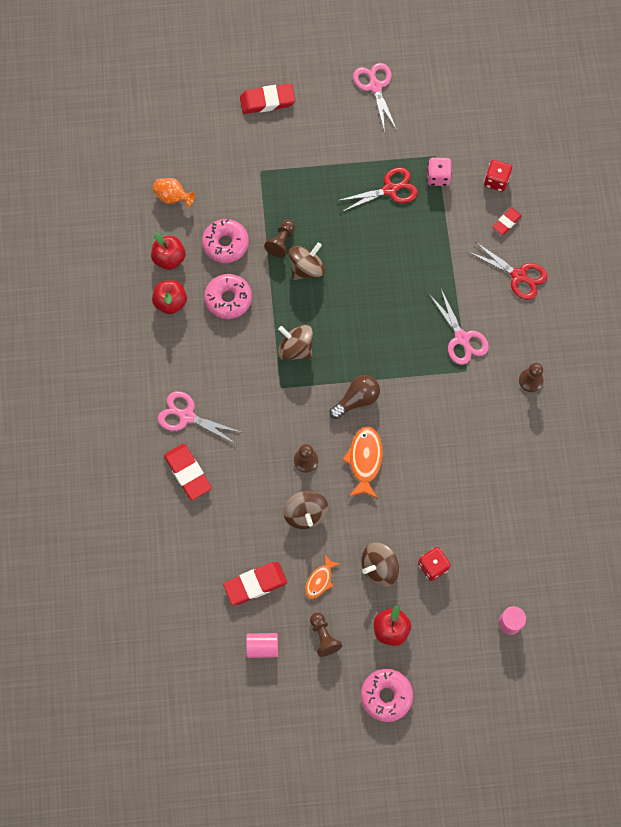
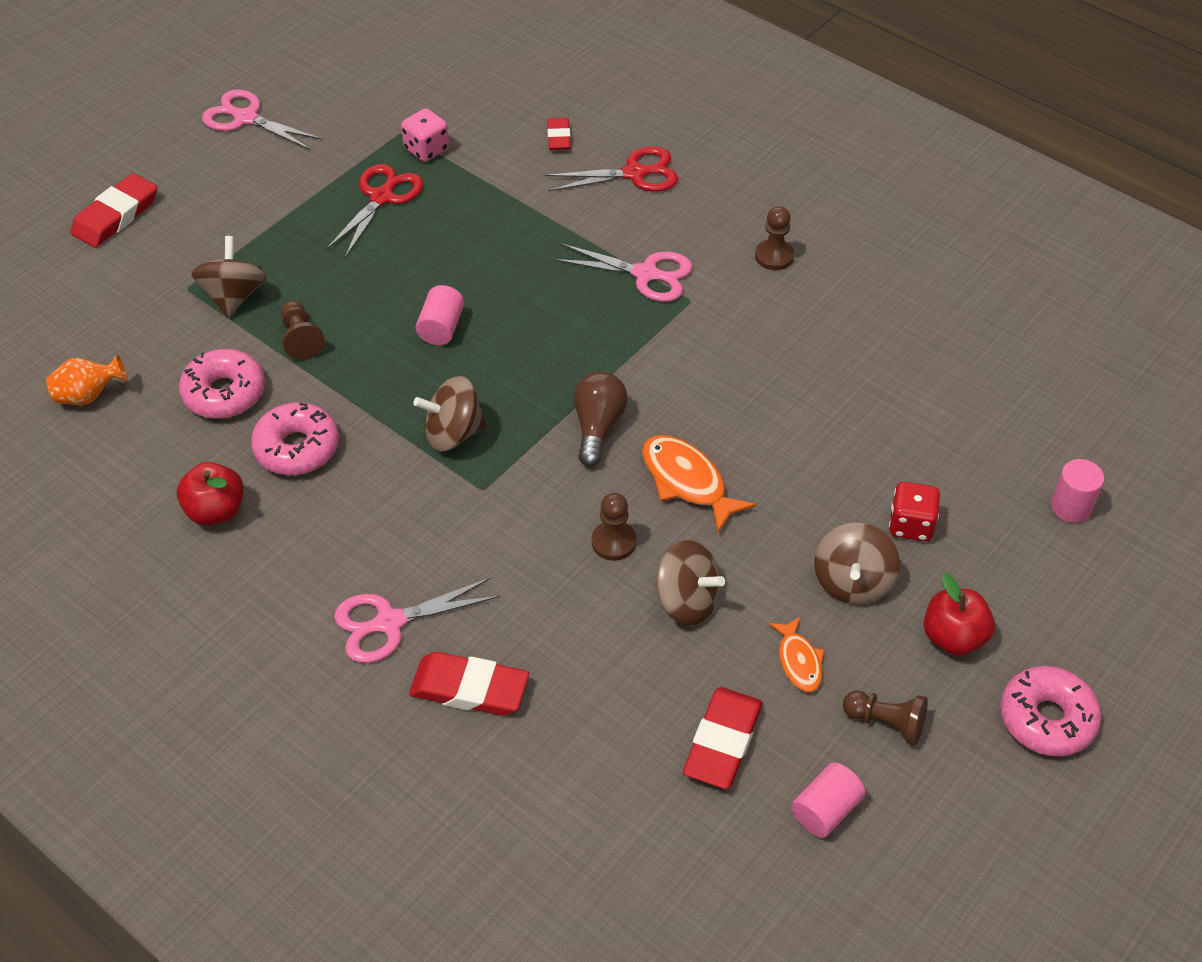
camera: 45 degrees left, 20 degrees down
red apple [151,233,185,270] -> none
brown spinning top [289,242,325,280] -> brown spinning top moved to [191,236,266,318]
red dice [484,160,512,192] -> none
none -> pink cylinder [416,285,464,345]

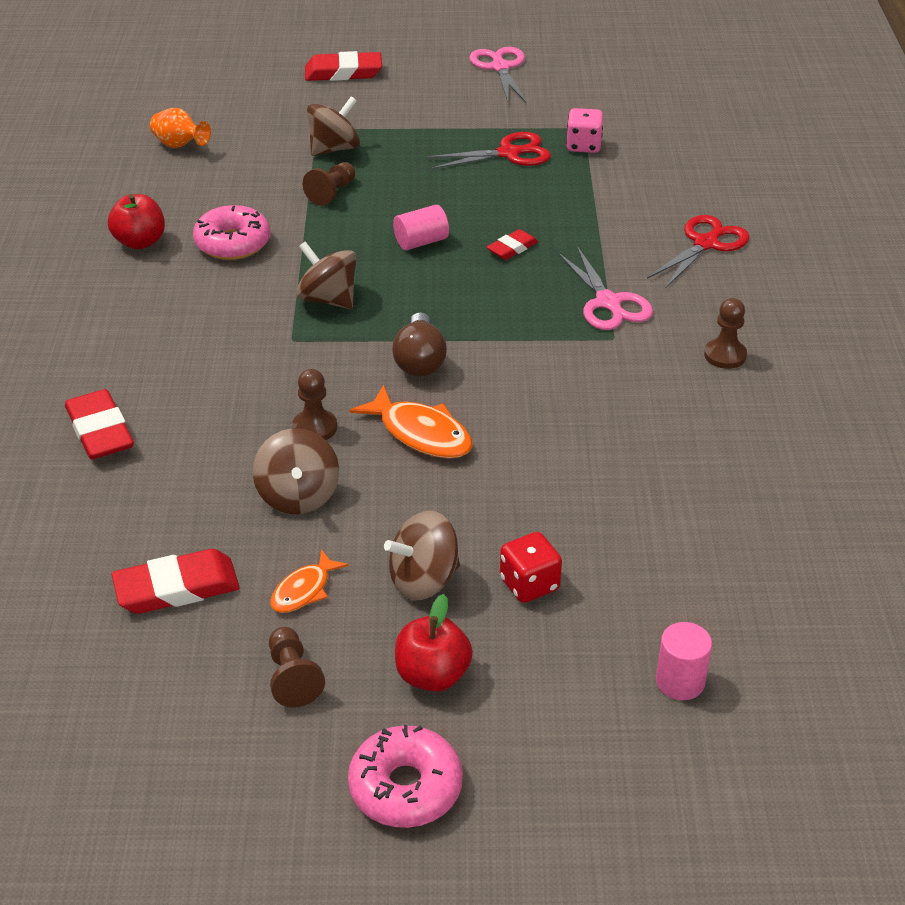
camera: 50 degrees right, 10 degrees down
pink donut [179,349,265,419] -> none
pink scissors [334,577,500,663] -> none
red scissors [545,146,678,192] -> red scissors turned 90 degrees counterclockwise [647,215,750,288]
red eraser [548,118,571,150] -> red eraser moved to [487,229,538,260]
brown light bulb [573,371,628,467] -> brown light bulb turned 120 degrees clockwise [392,312,447,377]
orange fish [642,435,756,533] -> orange fish turned 120 degrees clockwise [349,385,473,458]
pink cylinder [791,762,865,838] -> none

